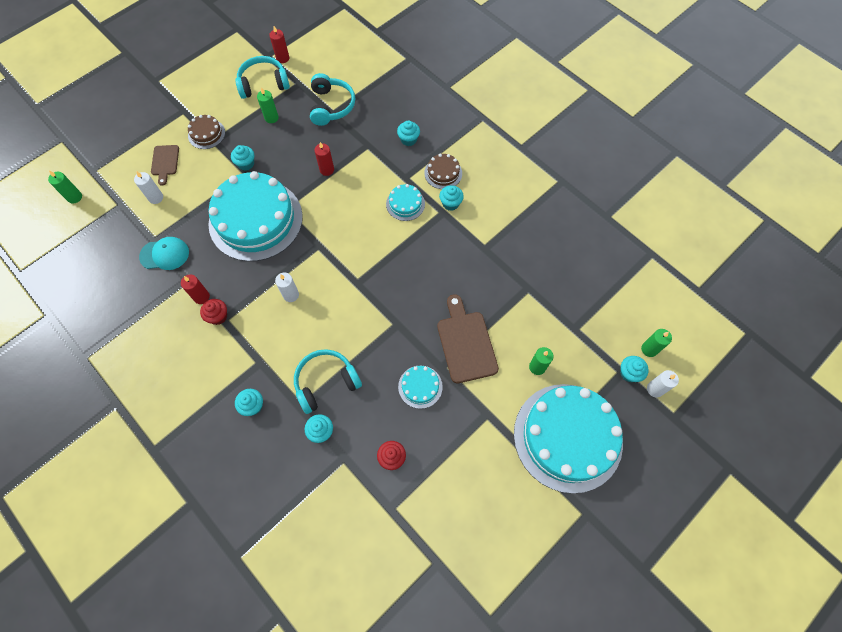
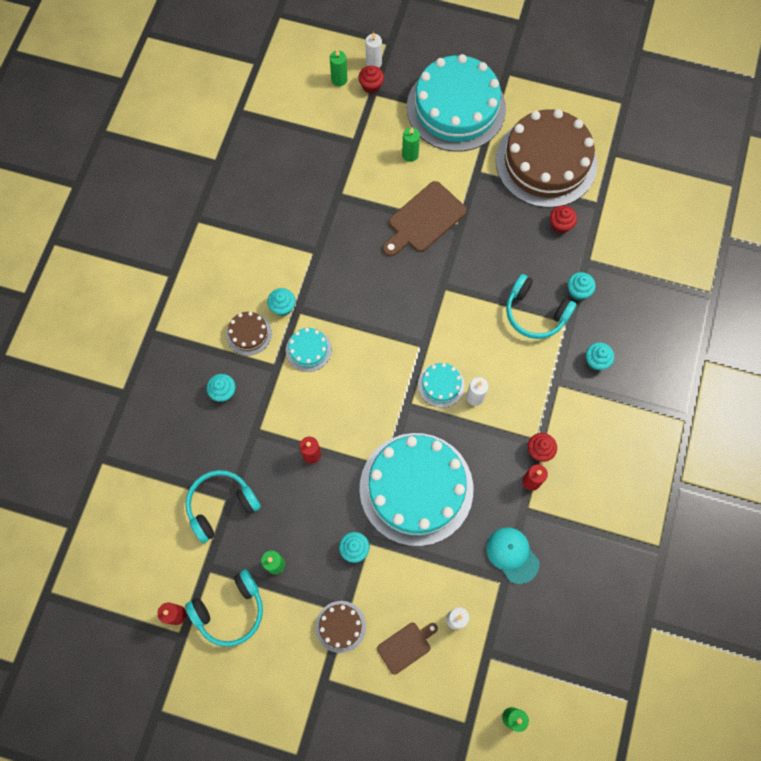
camera: 120 degrees left, 5 degrees up
turquoise headphones [235,56,290,99] -> turquoise headphones turned 75 degrees counterclockwise [185,569,263,647]
turquoise cake [398,366,443,409] -> turquoise cake moved to [418,363,465,407]
turquoise cupcake [620,356,649,382] -> red cupcake [358,66,384,94]
none -> brown cake [496,109,598,208]

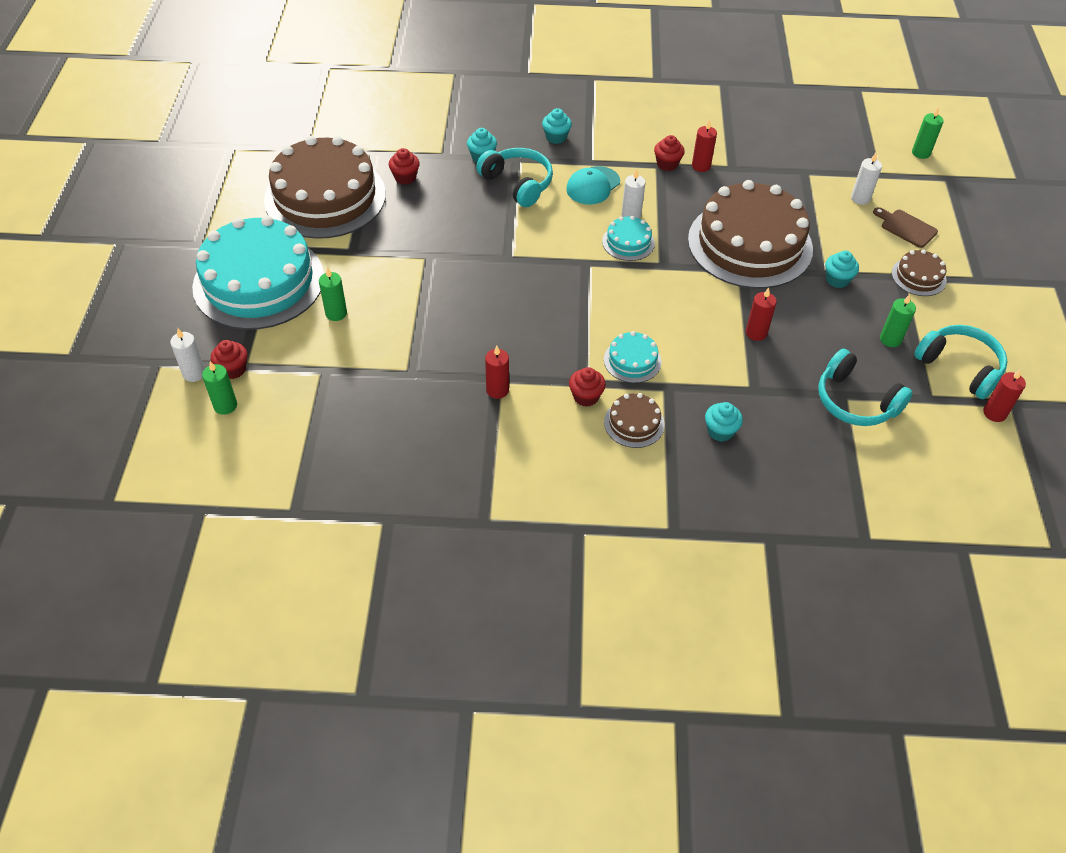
camera: 105 degrees left, 20 degrees down
turquoise cupcake [267,288,295,316] -> red cupcake [569,367,606,407]
turquoise cake [359,433,473,546] -> brown cake [688,180,813,289]
brown cutting board [383,181,467,257] -> none
turquoise cap [486,527,539,584] -> turquoise cap moved to [566,166,620,205]
turquoise headphones [506,274,577,339] -> turquoise headphones turned 60 degrees counterclockwise [476,148,553,207]
none -> red candle [485,346,509,399]

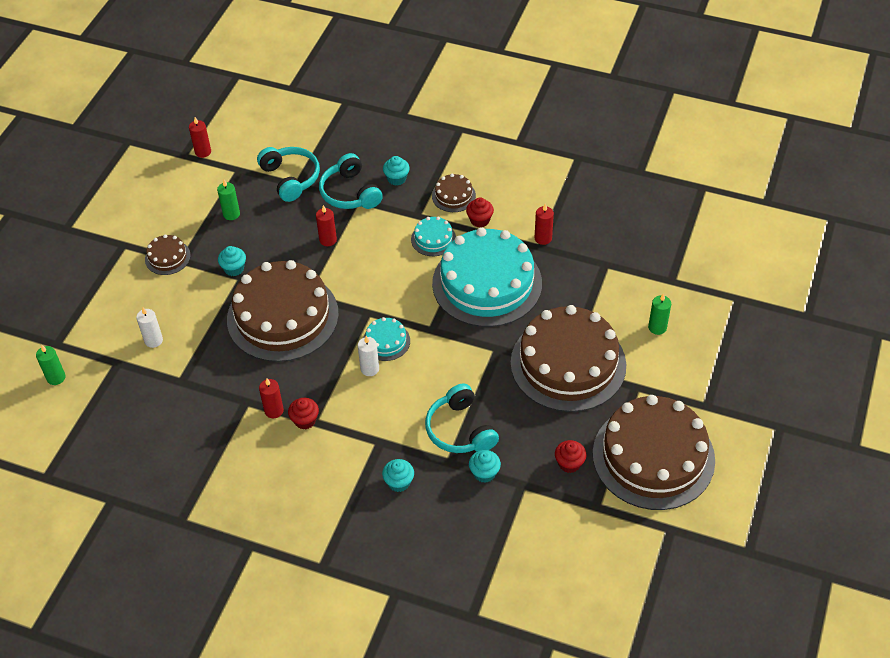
camera: 160 degrees left, 0 degrees up
white candle [170,329,205,382] -> none
turquoise cake [192,216,324,330] -> turquoise cake moved to [432,227,542,327]
green candle [202,361,237,415] -> none
red cupcake [211,340,247,379] -> none
turquoise cap [566,166,620,205] -> none
brown cutting board [873,207,938,248] -> none
turquoise headphones [914,325,1008,399] -> turquoise headphones moved to [319,153,383,209]
none -> brown cake [511,305,626,412]

